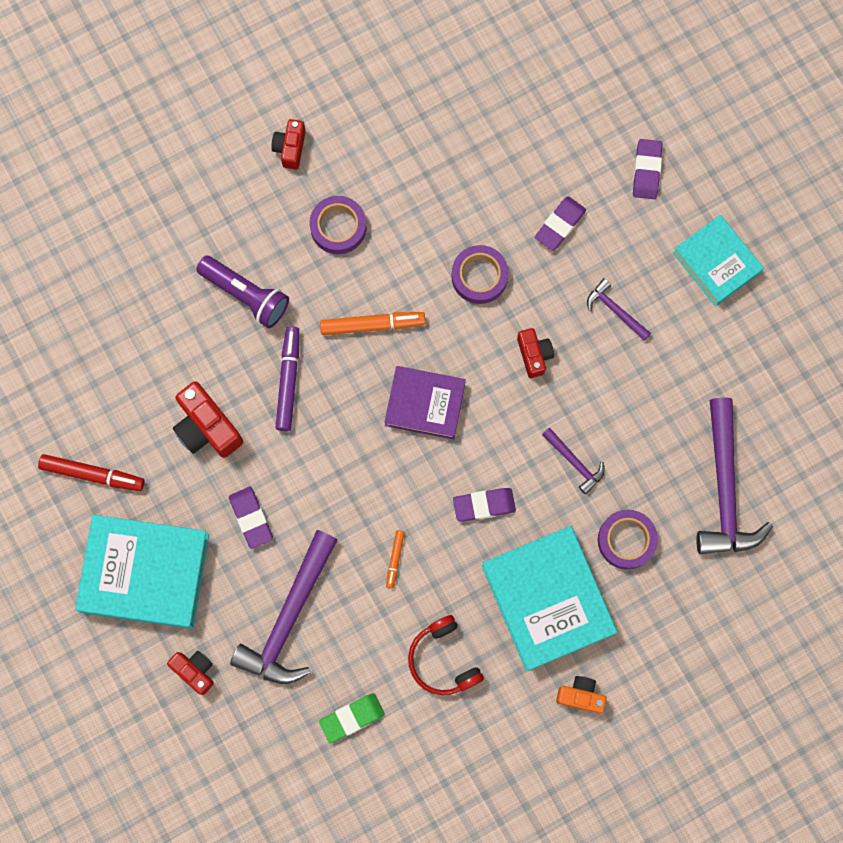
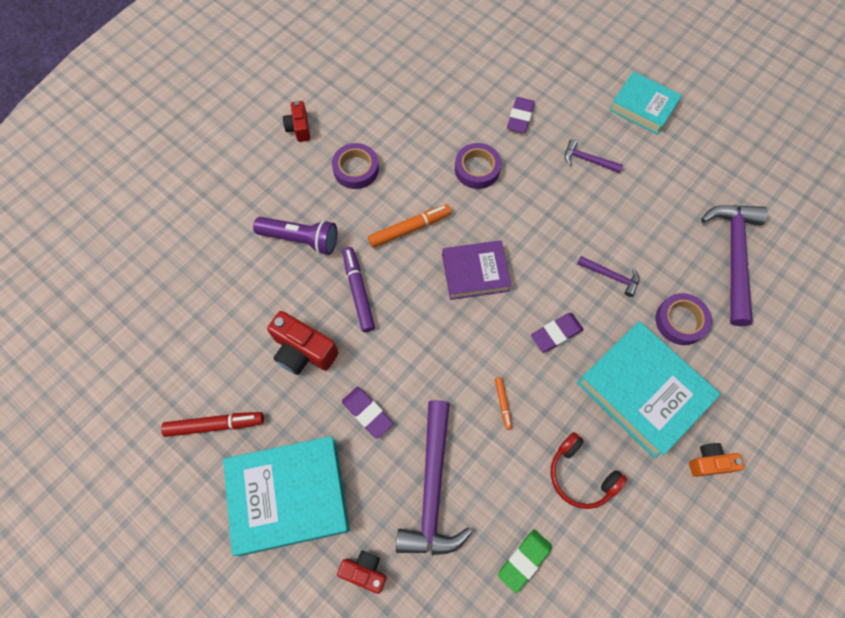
camera: 20 degrees left, 10 degrees down
red camera [517,328,554,378] -> none
purple eraser [633,139,663,199] -> none
purple hammer [696,397,773,554] -> purple hammer turned 150 degrees counterclockwise [701,205,768,326]

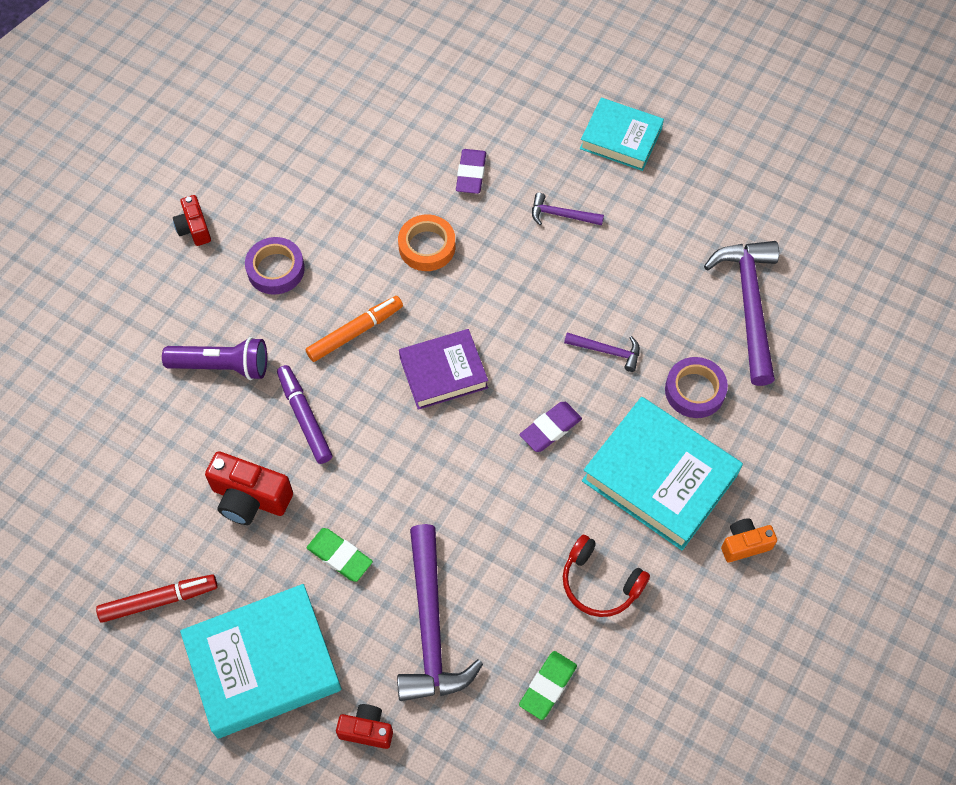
camera: 10 degrees left, 5 degrees down
purple eraser [342,387,393,439] -> green eraser [307,528,373,582]
purple tape [455,143,502,189] -> orange tape [398,215,456,271]
orange marker [495,377,512,430] -> none

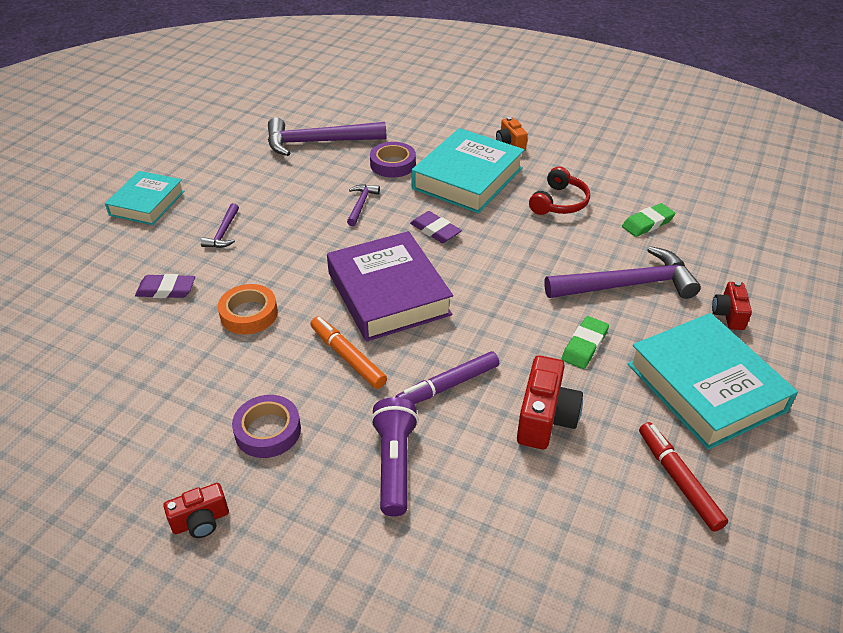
camera: 95 degrees left, 20 degrees down
purple book [399,329,488,410] -> purple book [327,231,453,342], size x1.59
green eraser [519,651,577,720] -> green eraser turned 60 degrees counterclockwise [622,203,675,237]

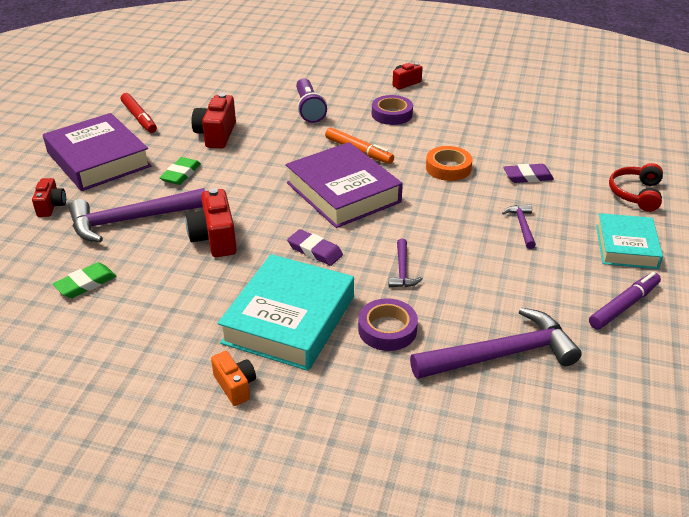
camera: 170 degrees right, 5 degrees down
purple marker [395,351,499,404] -> purple marker moved to [589,272,661,330]
red headphones [529,166,590,215] -> red headphones moved to [609,163,663,212]
turquoise book [628,313,798,450] -> purple book [43,113,151,191]
none -> red camera [186,188,237,257]

